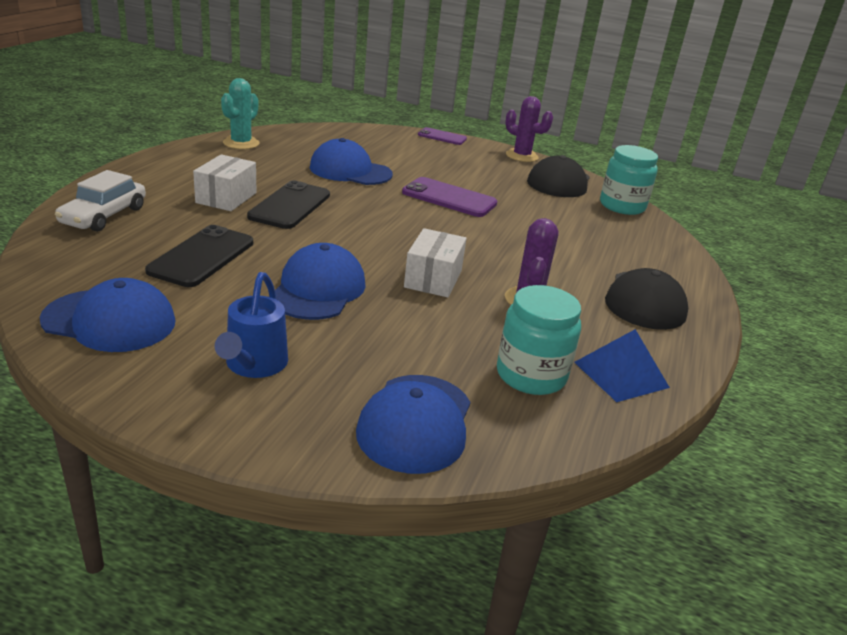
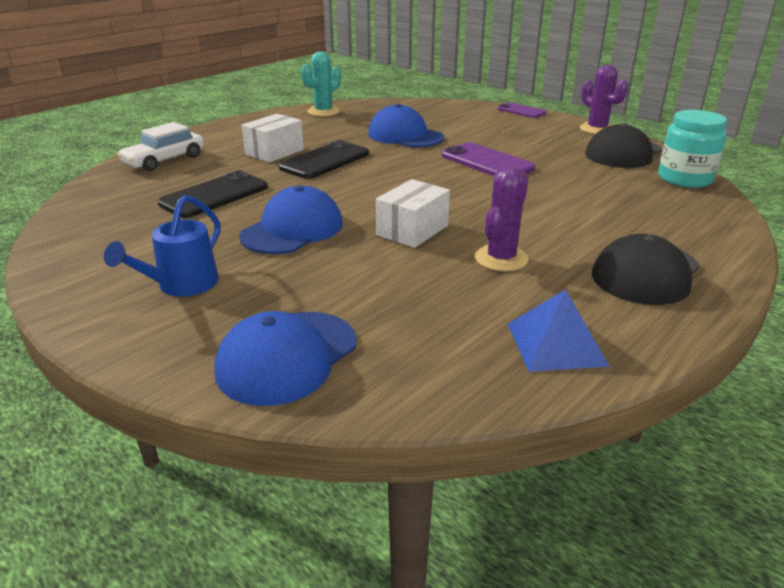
camera: 25 degrees right, 0 degrees up
blue cap [39,278,175,352] -> none
turquoise jar [497,285,581,395] -> none

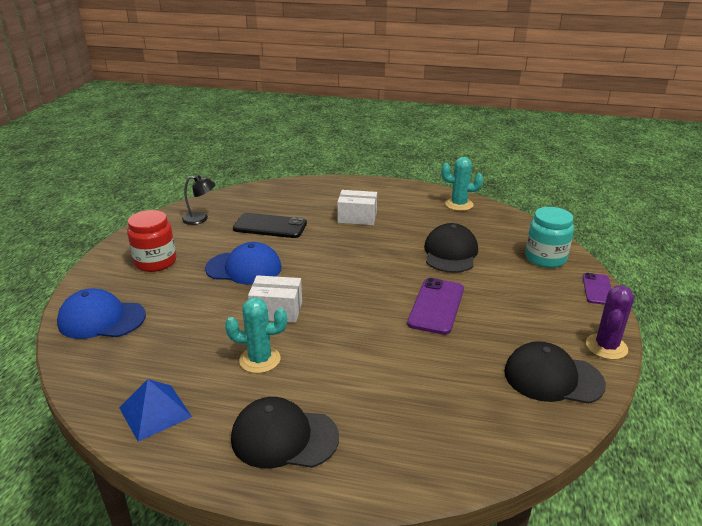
camera: 60 degrees right, 0 degrees up
blue watering can [104,195,220,297] -> red jar [127,210,176,272]
white car [117,122,204,171] -> none
black phone [279,140,369,179] -> none
blue cap [368,104,444,148] -> black cap [424,223,478,273]
purple cactus [475,166,529,271] -> turquoise cactus [225,297,287,373]
turquoise jar [658,110,727,188] -> turquoise jar moved to [525,207,574,268]
none -> black lamp [182,175,216,225]

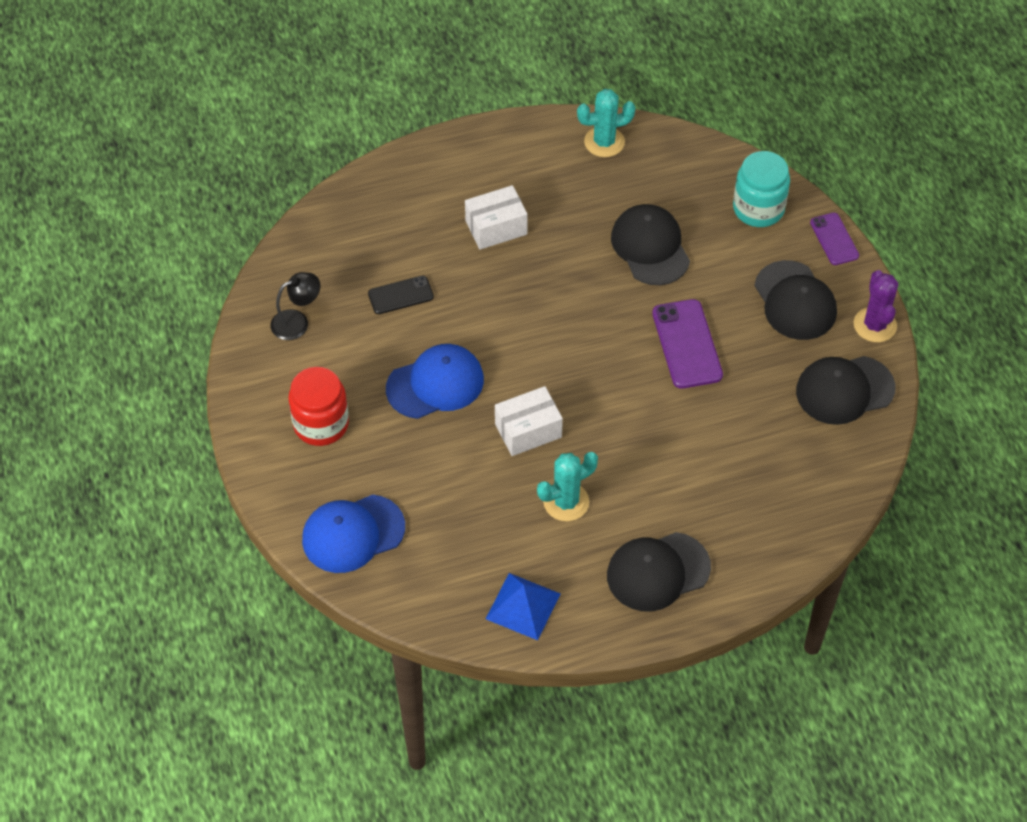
camera: 30 degrees left, 25 degrees up
black phone [233,213,307,238] -> black phone [368,276,434,314], size x0.62
none -> black cap [754,260,837,340]

